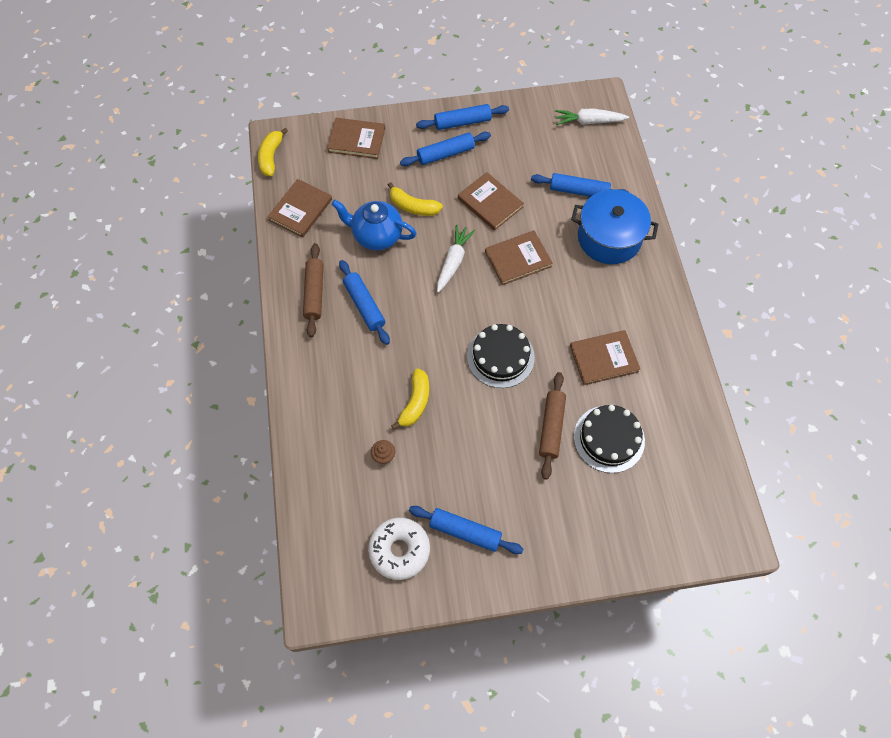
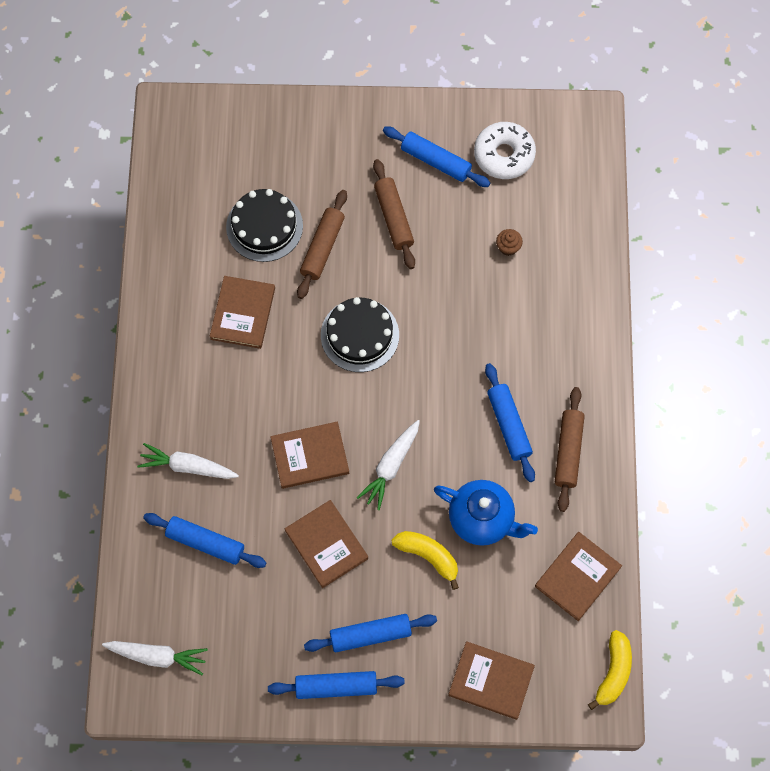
camera: 170 degrees left, 5 degrees up
yellow banana [391,369,429,430] -> none
brown book [570,330,640,385] -> brown book turned 75 degrees counterclockwise [209,276,275,349]
blue pot [571,189,658,264] -> white carrot [137,443,239,479]
none -> brown rolling pin [373,159,415,269]

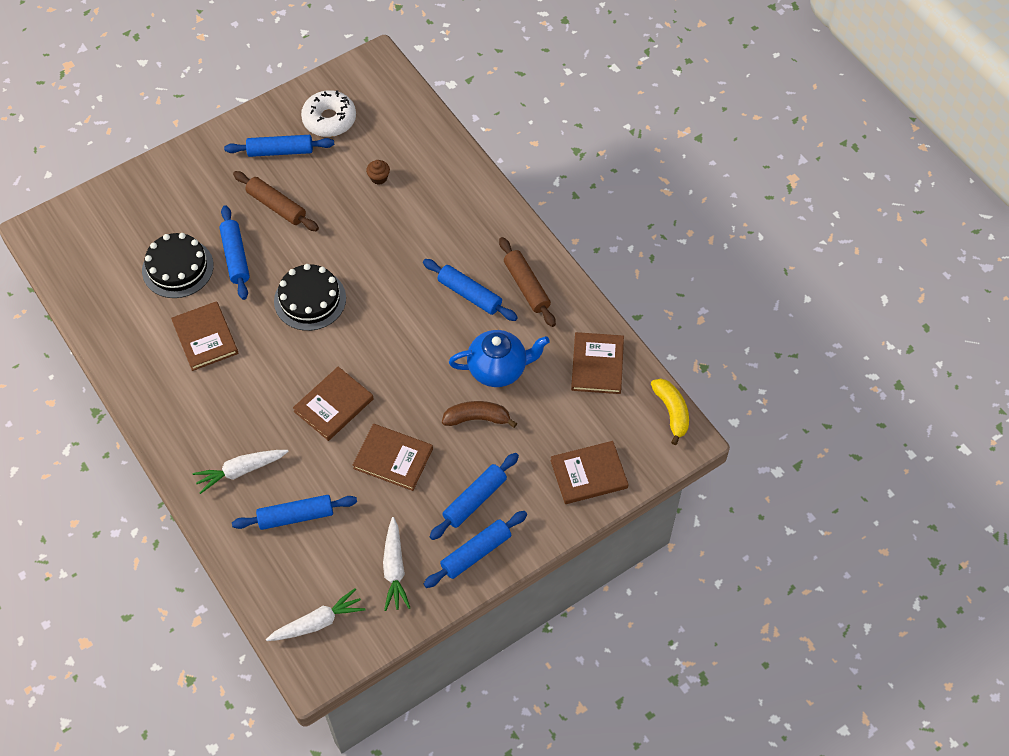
camera: 35 degrees left, 10 degrees down
brown rolling pin [297,190,347,299] -> blue rolling pin [219,205,250,300]
white carrot [356,420,420,510] -> white carrot moved to [383,517,410,611]
yellow banana [392,531,459,590] -> brown banana [442,401,517,428]

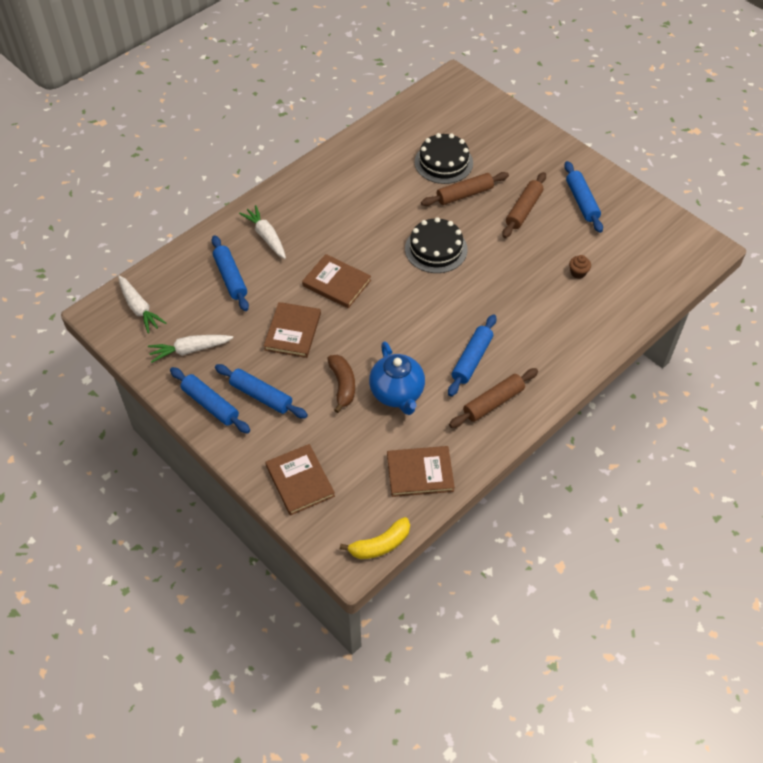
camera: 80 degrees right, 5 degrees down
brown book [171,301,238,371] -> none
blue rolling pin [219,205,250,300] -> brown rolling pin [421,172,509,206]
white donut [301,90,356,137] -> none

